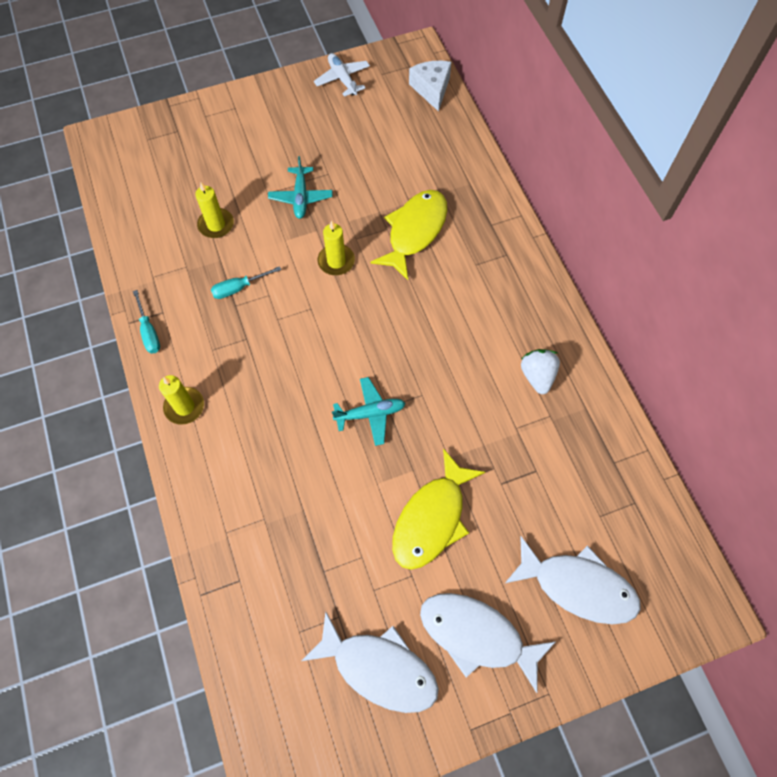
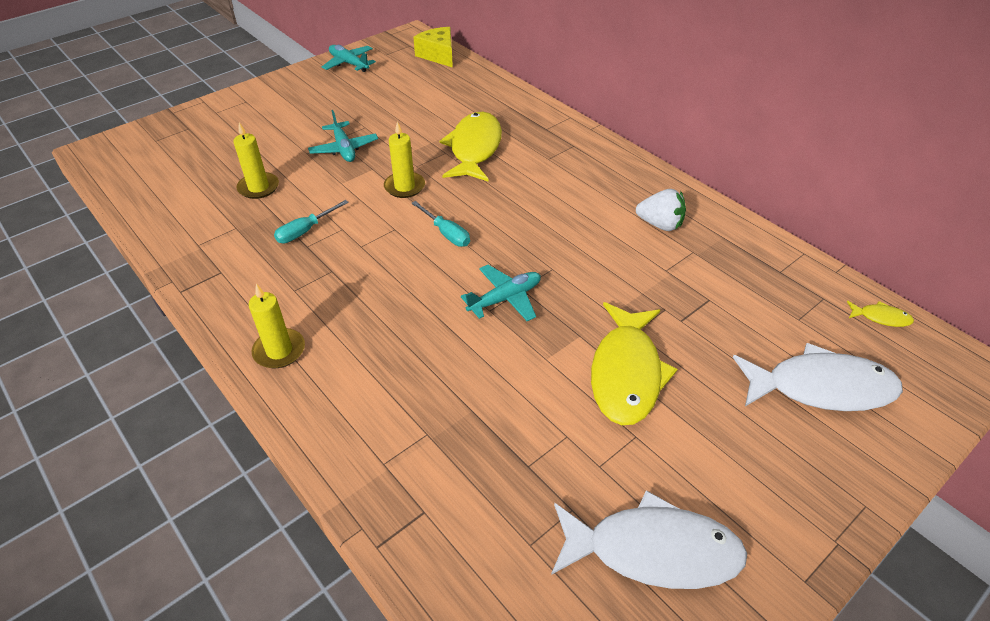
camera: 20 degrees left, 20 degrees down
turquoise screwdriver [133,290,160,354] -> turquoise screwdriver moved to [411,201,470,247]
white plane [314,53,370,97] -> turquoise plane [322,45,376,72]
white cheese [409,61,451,112] -> yellow cheese [413,27,453,68]
white fish [420,593,555,693] -> none
white strawberry [521,349,560,394] -> white strawberry turned 135 degrees clockwise [636,189,686,231]
none -> yellow fish [847,301,914,327]

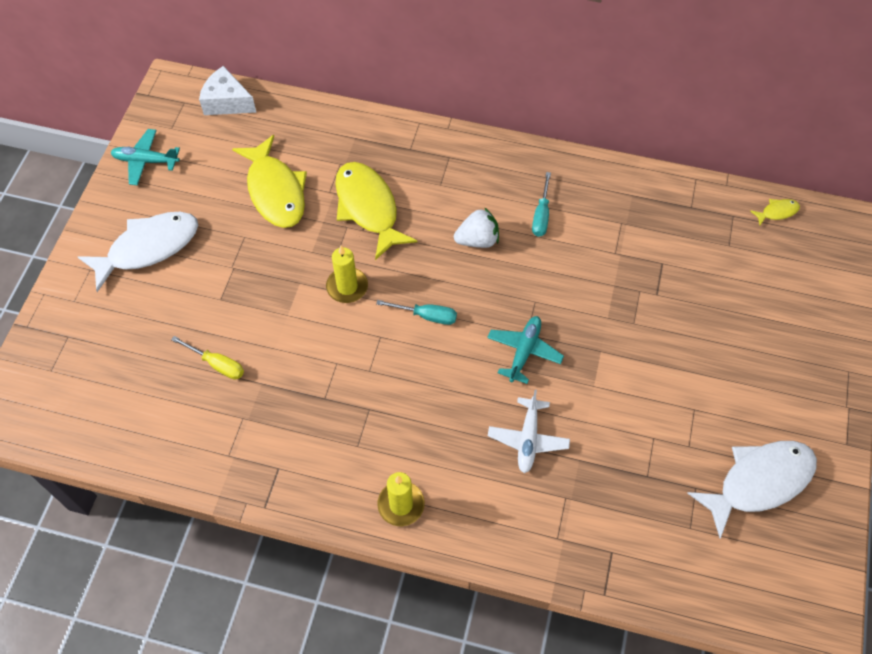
camera: 35 degrees left, 15 degrees up
yellow candle [233,122,279,199] -> yellow screwdriver [171,336,244,379]
turquoise screwdriver [274,200,349,243] -> turquoise screwdriver moved to [532,172,551,237]
turquoise plane [308,110,378,162] -> none
yellow cheese [413,27,453,68] -> white cheese [199,66,257,115]
yellow fish [591,302,678,425] -> yellow fish moved to [232,135,307,228]
white strawberry [636,189,686,231] -> white strawberry moved to [454,207,499,248]
white fish [733,343,903,411] -> white fish moved to [78,212,198,292]
none -> white plane [488,390,570,473]

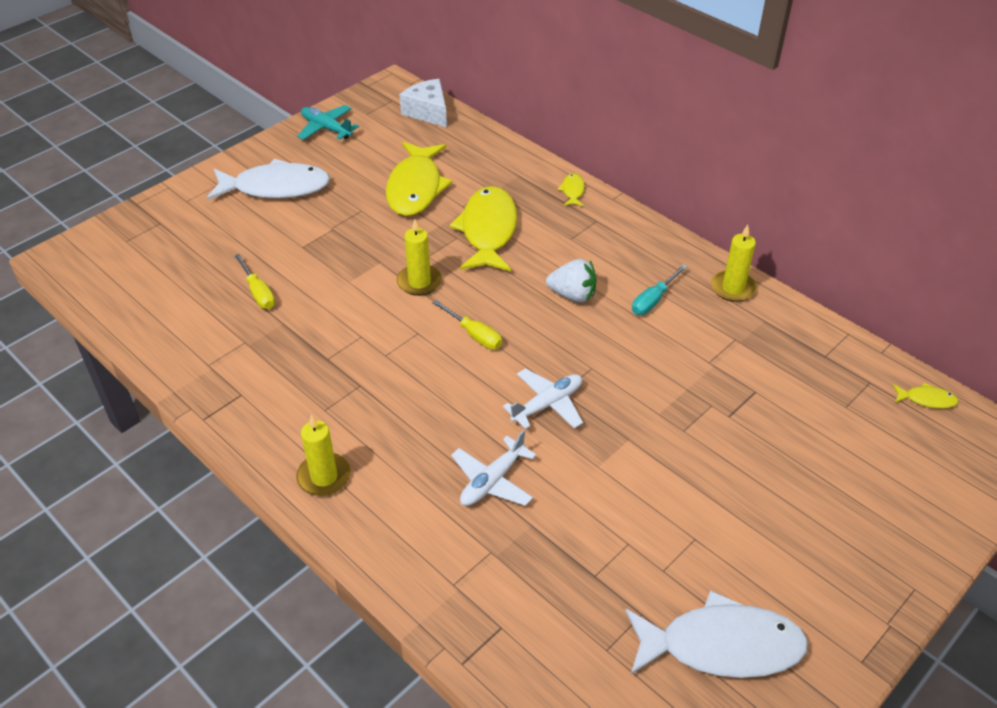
camera: 30 degrees right, 15 degrees down
turquoise screwdriver [376,300,457,325] -> yellow screwdriver [432,300,502,349]
turquoise plane [487,316,564,384] -> white plane [503,368,583,429]
none -> yellow fish [558,173,585,206]
none -> yellow candle [711,225,757,302]

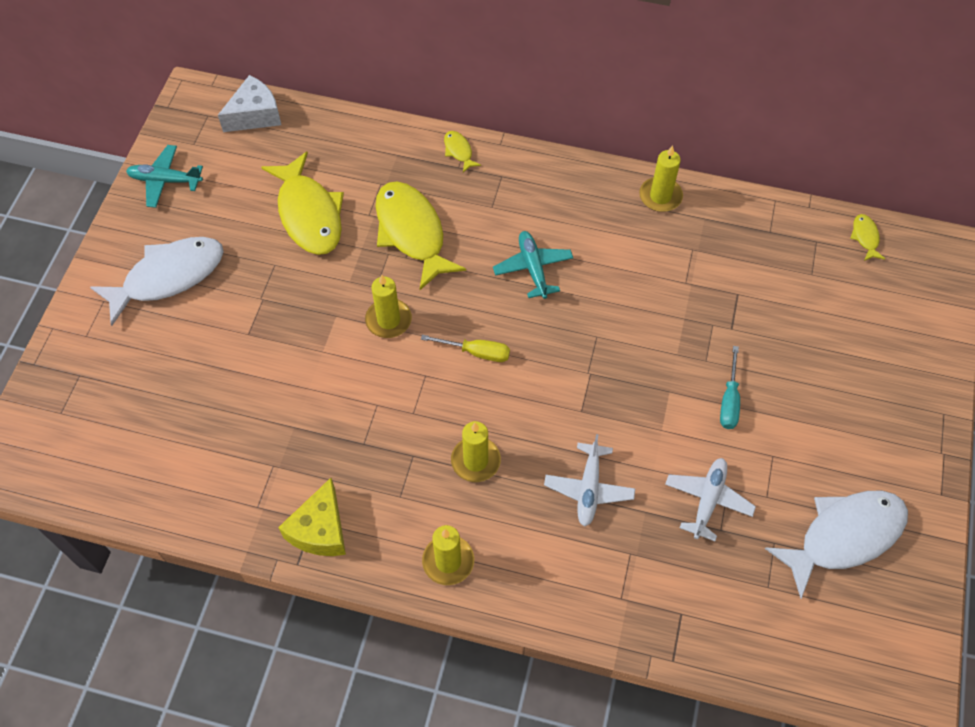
camera: 30 degrees left, 15 degrees up
yellow screwdriver [235,254,275,309] -> none
white cheese [399,79,447,127] -> white cheese turned 120 degrees clockwise [218,75,281,132]
white plane [503,368,583,429] -> white plane moved to [665,458,756,541]
white strawberry [546,259,597,302] -> turquoise plane [493,231,573,299]
turquoise screwdriver [632,264,688,315] -> turquoise screwdriver moved to [720,346,740,429]
yellow fish [893,382,959,409] -> yellow fish turned 75 degrees counterclockwise [850,214,885,261]
none -> yellow cheese [278,478,346,556]
none -> yellow candle [451,421,501,482]

